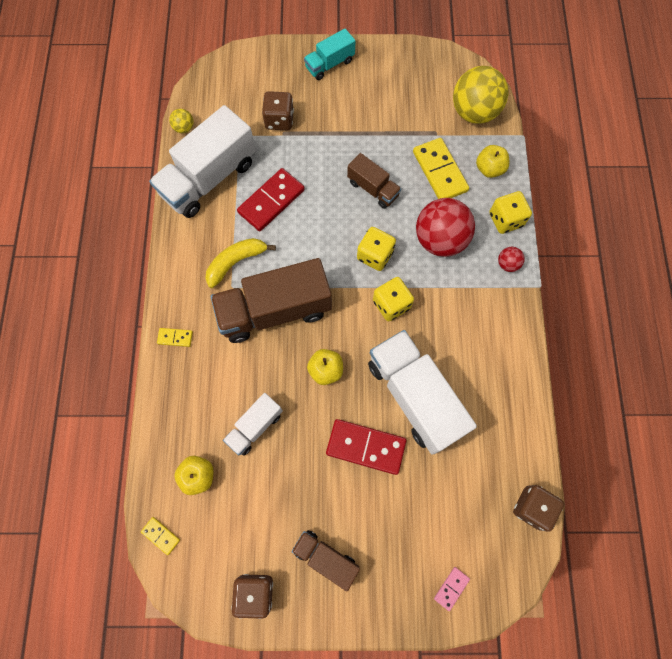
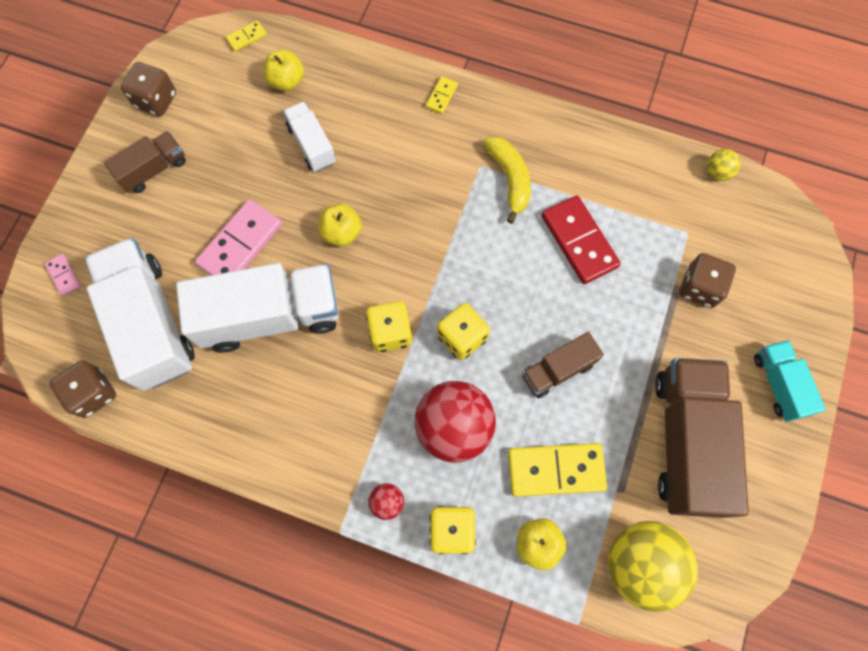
camera: 110 degrees right, 0 degrees up
white truck [149,105,256,218] -> white truck moved to [84,238,195,391]
brown truck [211,258,332,343] -> brown truck moved to [655,358,749,518]
red domino [326,419,406,475] -> pink domino [195,199,282,275]

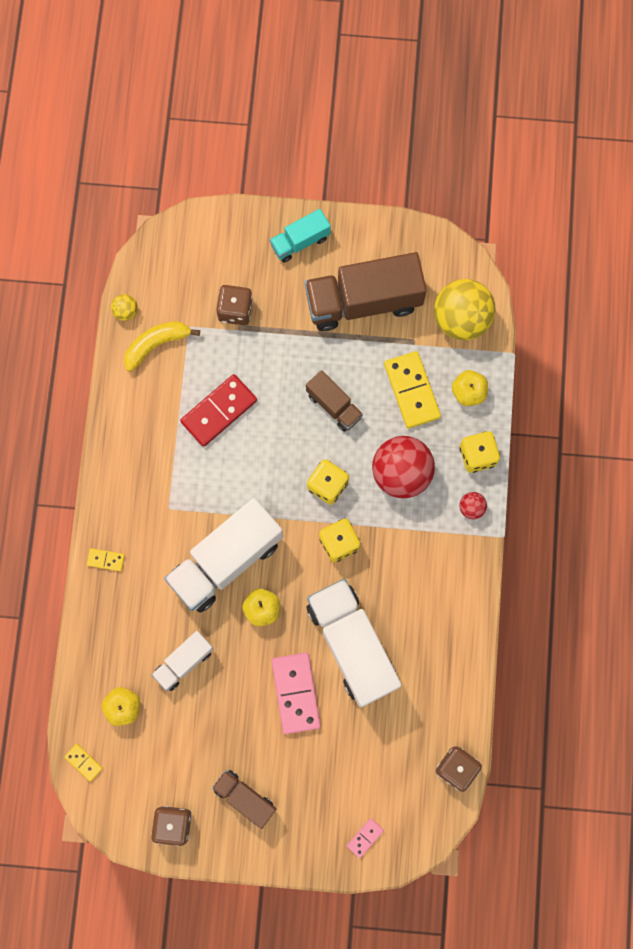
camera: 105 degrees left, 5 degrees up
white truck [84,238,195,391] -> white truck moved to [164,498,283,612]
pink domino [195,199,282,275] -> pink domino turned 60 degrees clockwise [272,653,321,734]
yellow banana [483,136,531,224] -> yellow banana moved to [124,321,200,372]

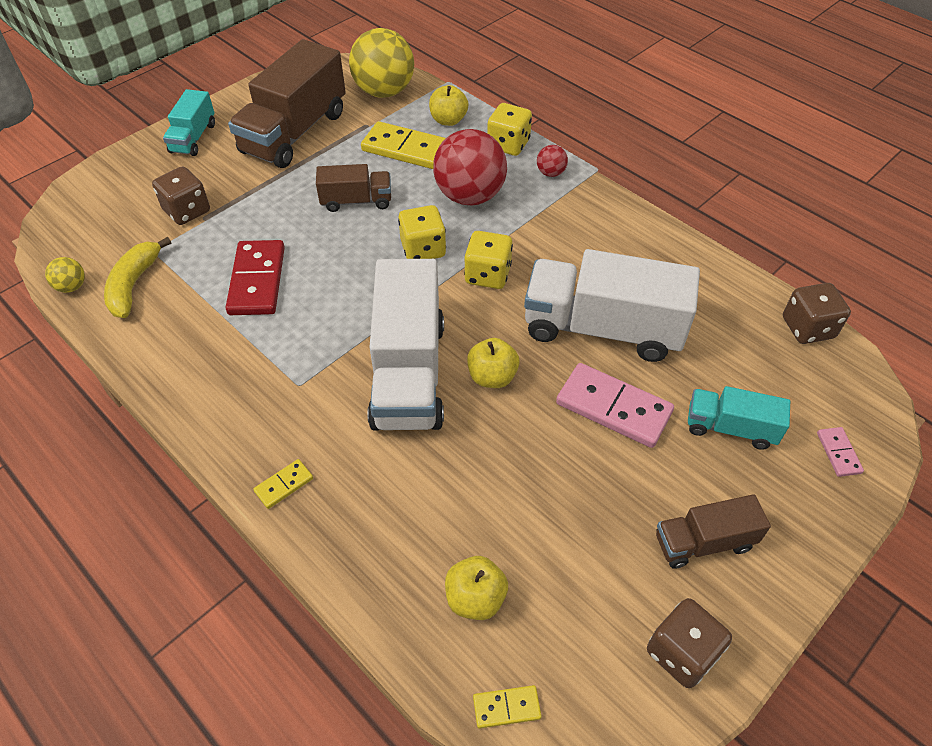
camera: 50 degrees left, 25 degrees down
white truck [151,631,214,691] -> none
none -> turquoise truck [688,386,790,450]

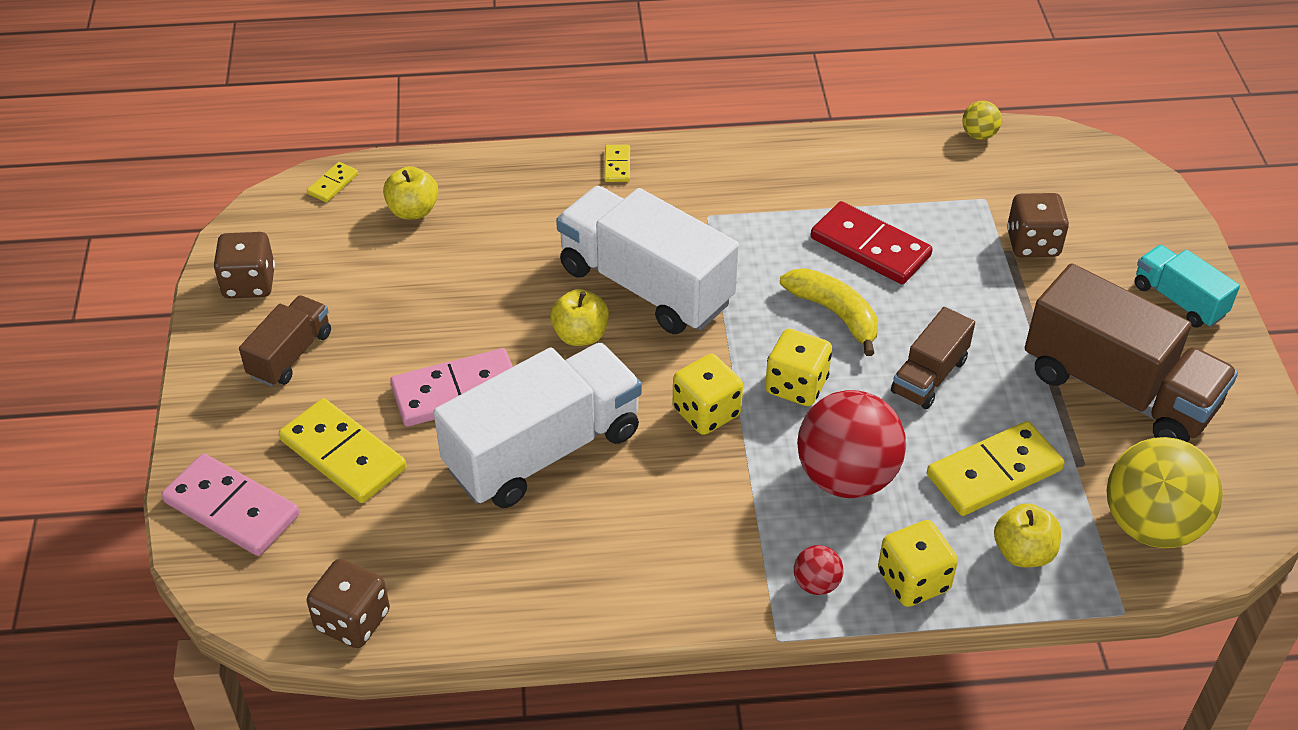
camera: 130 degrees right, 5 degrees down
yellow banana [104,237,171,318] -> yellow banana moved to [780,268,878,356]
brown truck [228,39,346,168] -> brown truck turned 150 degrees clockwise [1025,263,1238,442]
turquoise truck [688,386,790,450] -> yellow domino [279,398,407,503]
pink domino [817,427,864,477] -> pink domino [161,454,300,556], size x2.10

